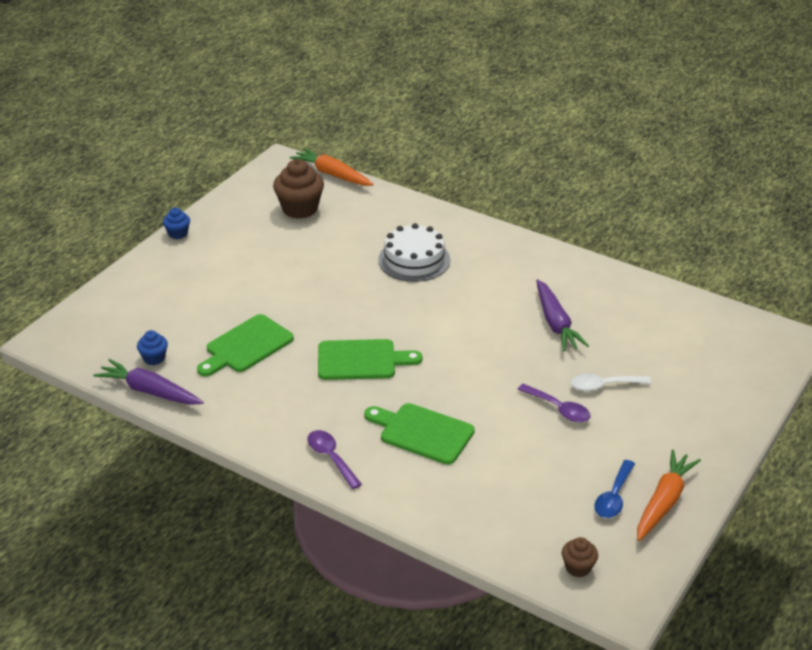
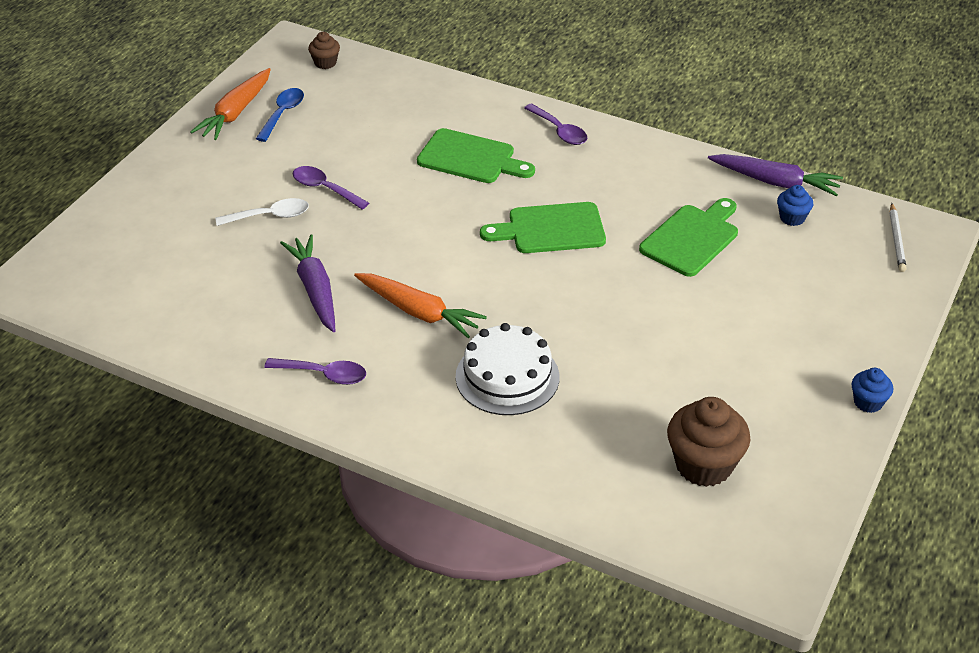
camera: 175 degrees right, 5 degrees up
orange carrot [290,148,374,186] -> orange carrot moved to [354,273,487,338]
none -> purple spoon [264,358,366,385]
none -> white pencil [889,203,907,272]

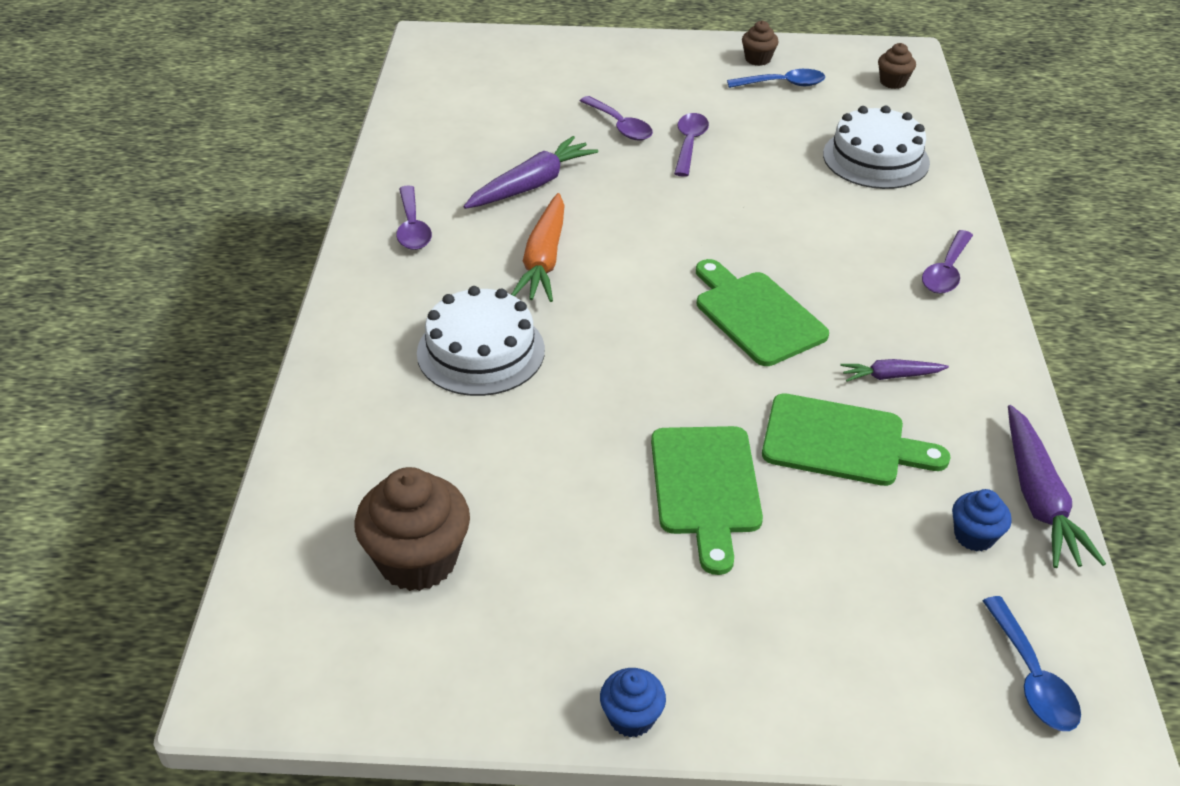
camera: 65 degrees right, 0 degrees up
orange carrot [190,68,271,140] -> brown cupcake [742,21,779,66]
white spoon [215,198,309,226] -> purple spoon [580,96,653,140]
green cutting board [417,128,535,183] -> green cutting board moved to [651,426,763,575]
white pencil [889,203,907,272] -> blue spoon [983,596,1081,731]
none -> white cake [823,105,930,189]
none -> purple carrot [840,359,949,382]

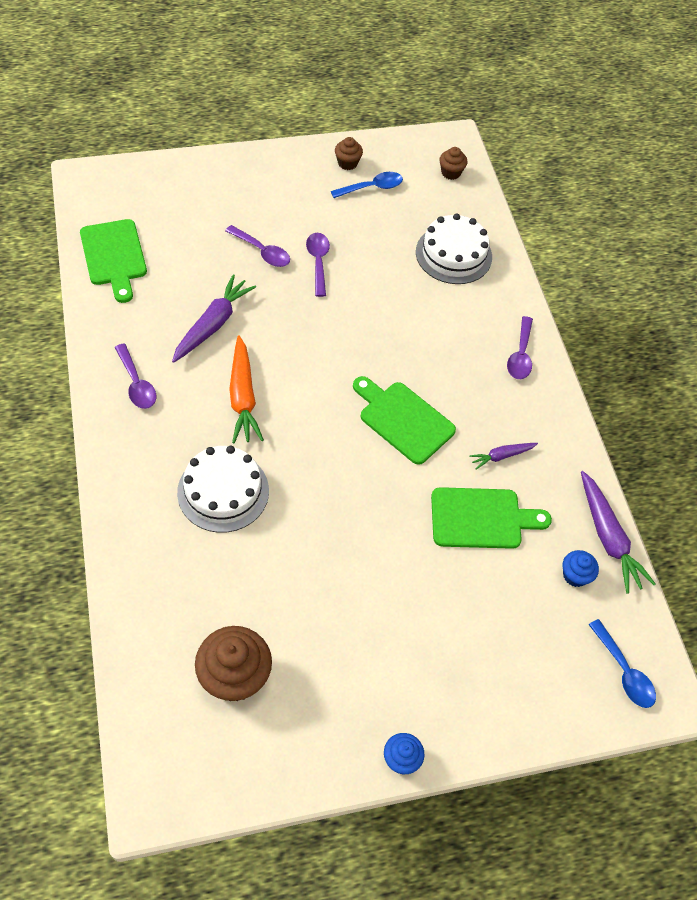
camera: 20 degrees left, 15 degrees up
green cutting board [651,426,763,575] -> green cutting board moved to [80,219,147,303]

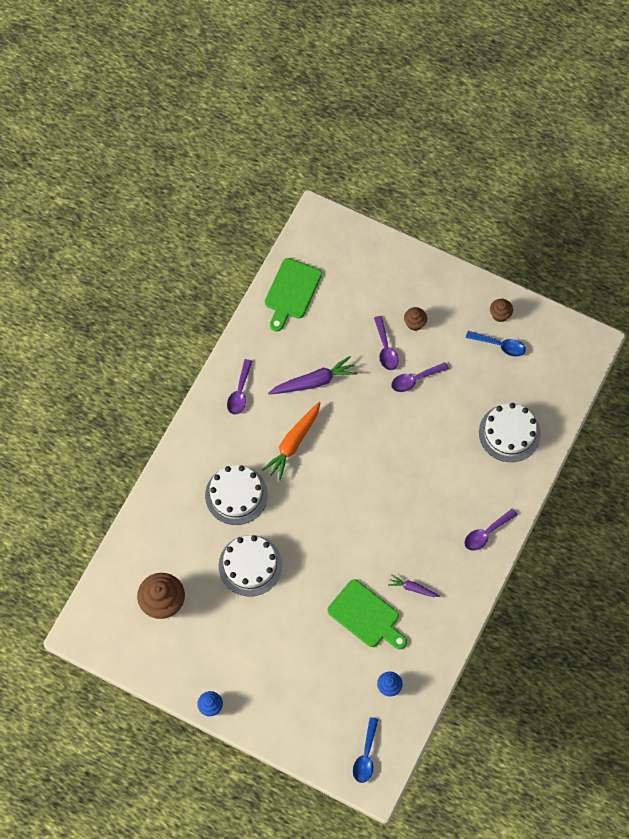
camera: 45 degrees right, 10 degrees up
purple spoon [306,233,330,297] -> purple spoon turned 150 degrees counterclockwise [391,362,449,392]
green cutting board [353,376,456,465] -> none
brown cupcake [439,147,468,180] -> brown cupcake moved to [404,307,427,331]
purple carrot [581,471,656,594] -> none
none -> white cake [219,535,282,596]

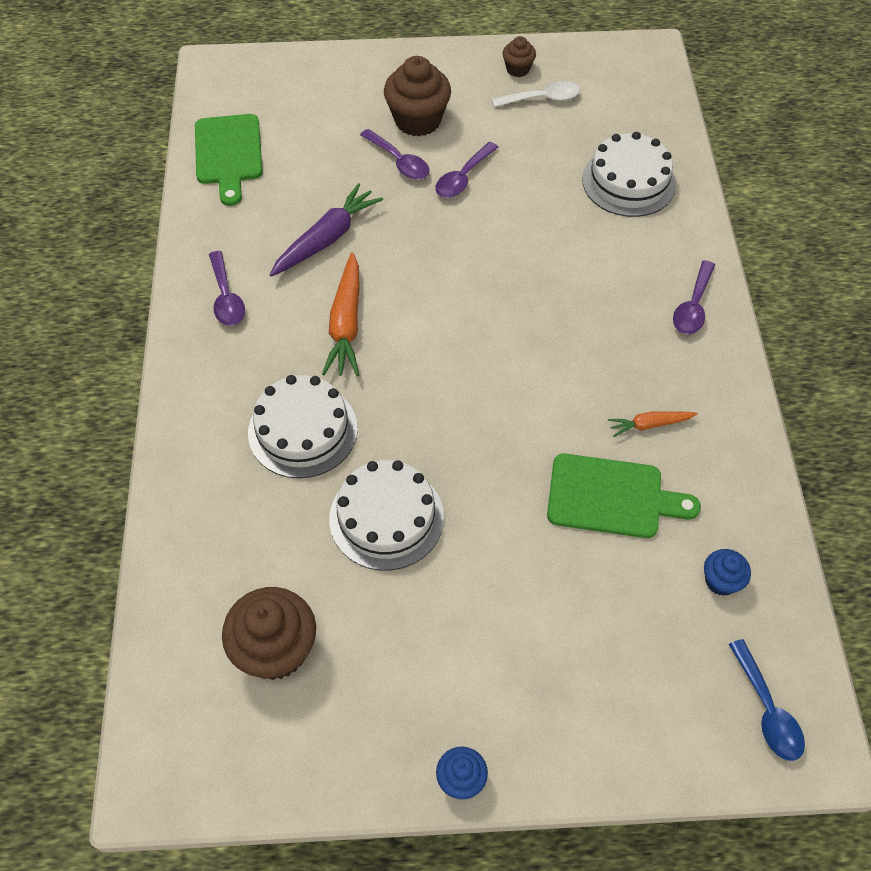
camera: 30 degrees left, 10 degrees down
purple carrot [388,574,440,597] -> orange carrot [608,411,698,437]
brown cupcake [404,307,427,331] -> brown cupcake [384,56,451,137], size x1.90
blue spoon [466,331,526,357] -> white spoon [492,81,580,107]

